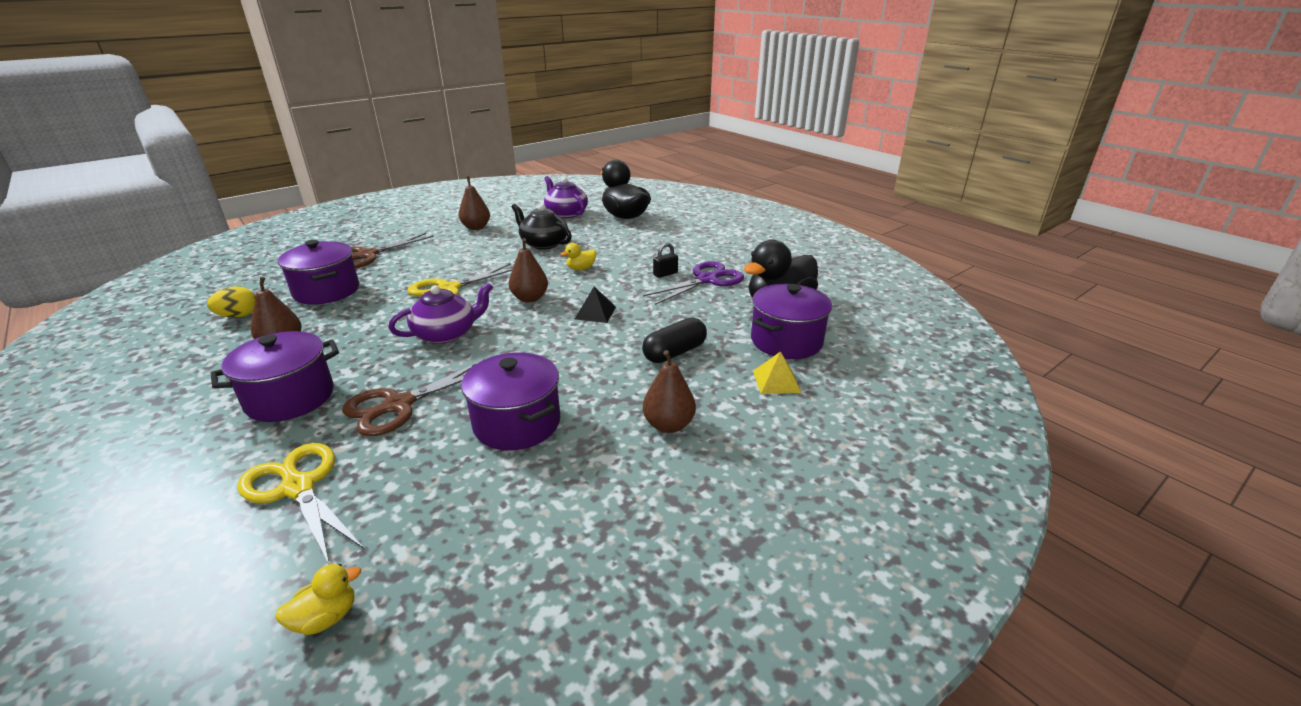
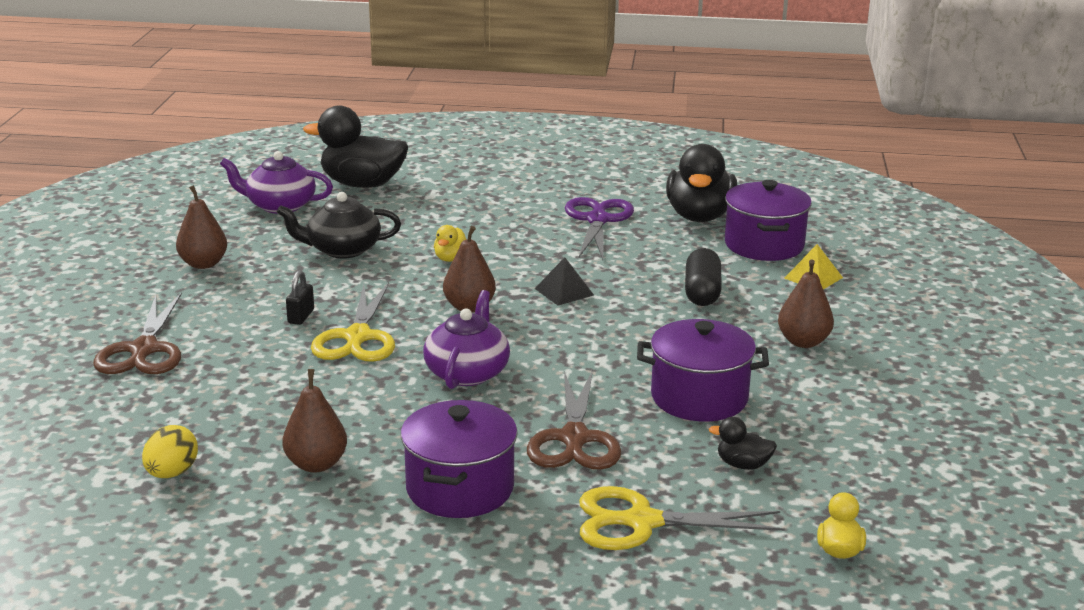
camera: 45 degrees left, 5 degrees down
purple pot [278,240,359,305] -> none
black padlock [653,243,678,278] -> black padlock moved to [286,270,314,325]
none -> black duck [709,417,777,470]

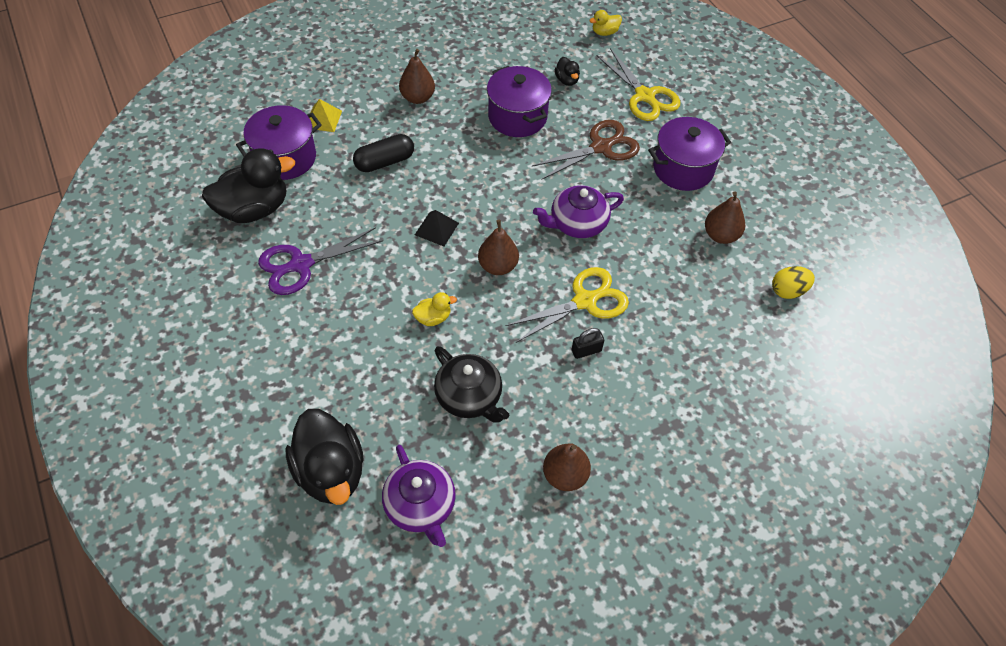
camera: 125 degrees left, 30 degrees up
brown scissors [93,292,182,374] -> none

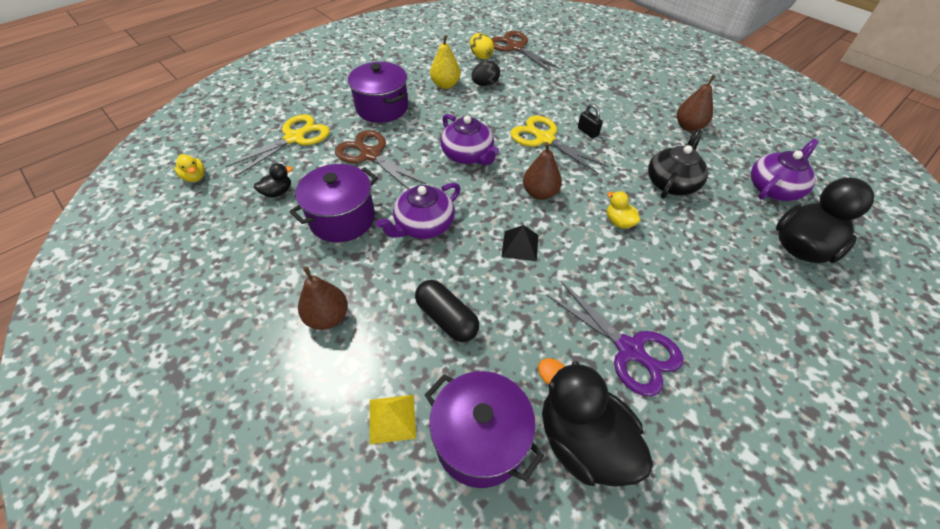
camera: 105 degrees left, 5 degrees down
brown pear [705,192,745,244] -> yellow pear [430,35,461,89]
none -> purple teapot [376,183,460,239]
none -> black egg [472,61,500,86]
none -> brown scissors [491,31,561,72]

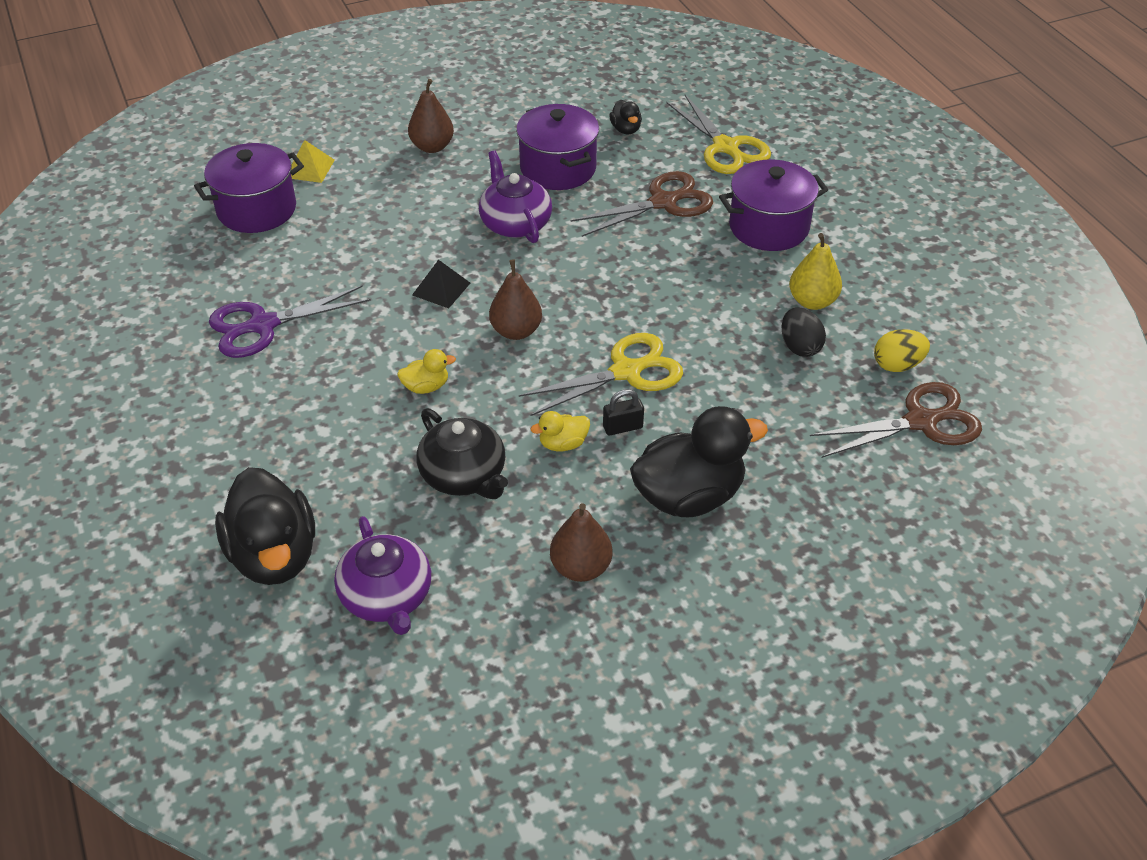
camera: 110 degrees right, 5 degrees down
yellow duck [174,154,204,182] -> yellow duck moved to [530,411,590,451]
black capsule [415,280,479,342] -> none
purple teapot [440,114,499,165] -> none
black duck [538,358,653,487] -> black duck moved to [630,406,768,517]

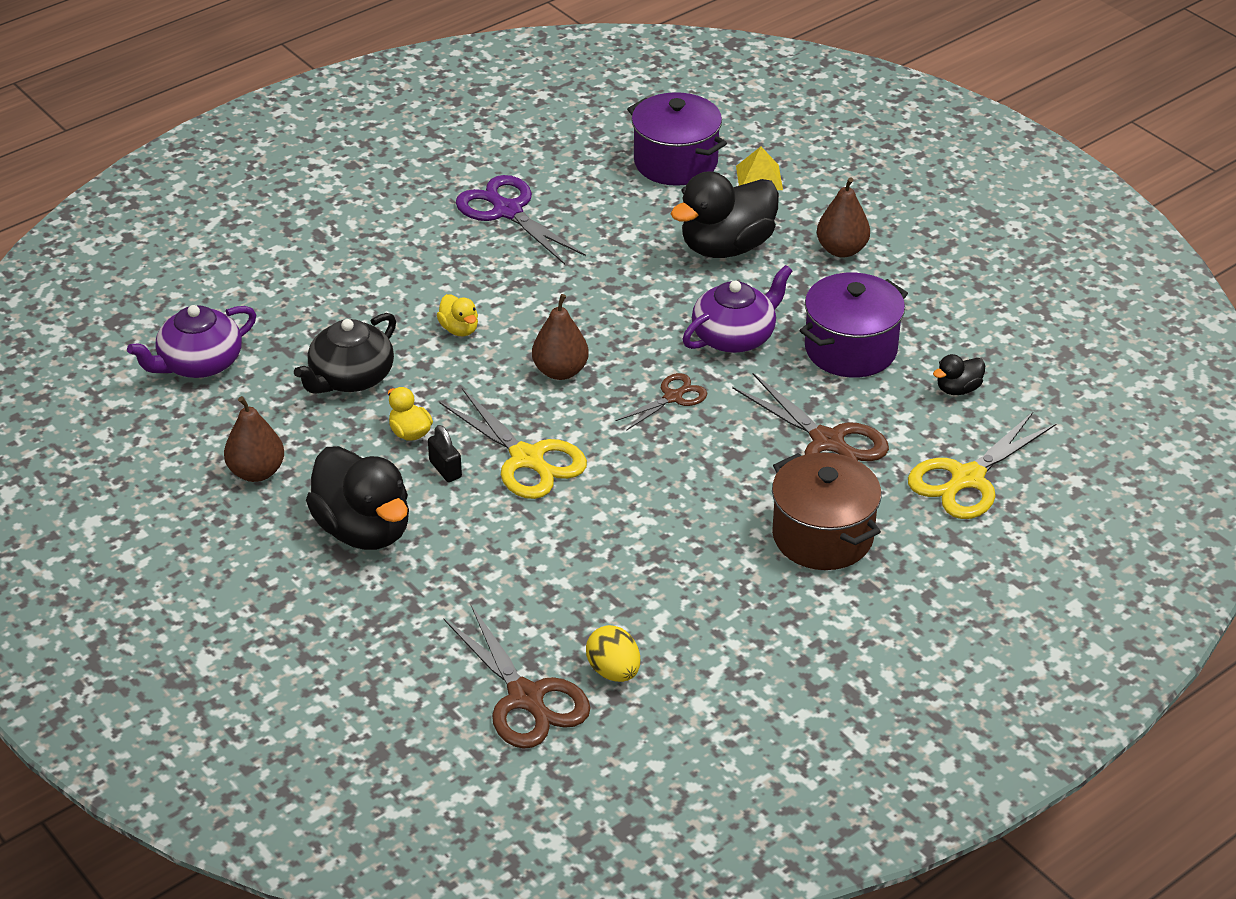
camera: 75 degrees right, 5 degrees down
black duck [215,467,315,585] -> black duck moved to [671,171,779,258]
black pyramid [412,260,470,308] -> none
purple pot [719,160,828,251] -> brown pot [772,453,882,570]
black egg [782,307,826,357] -> none
yellow pear [789,233,842,310] -> none
none -> brown scissors [616,373,707,431]

